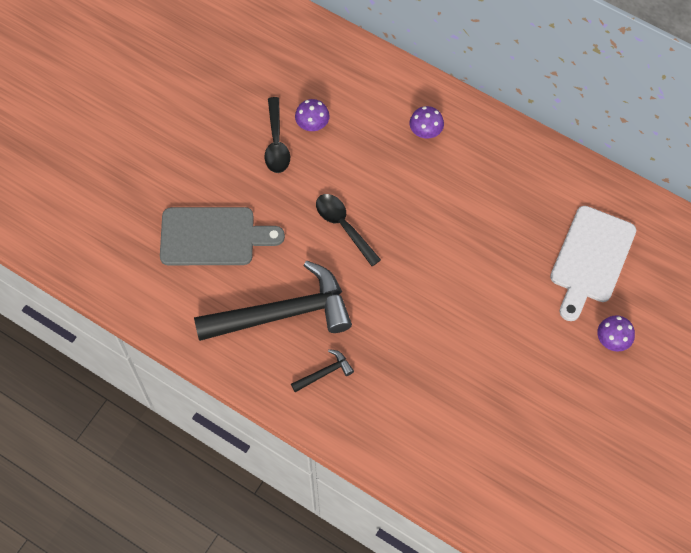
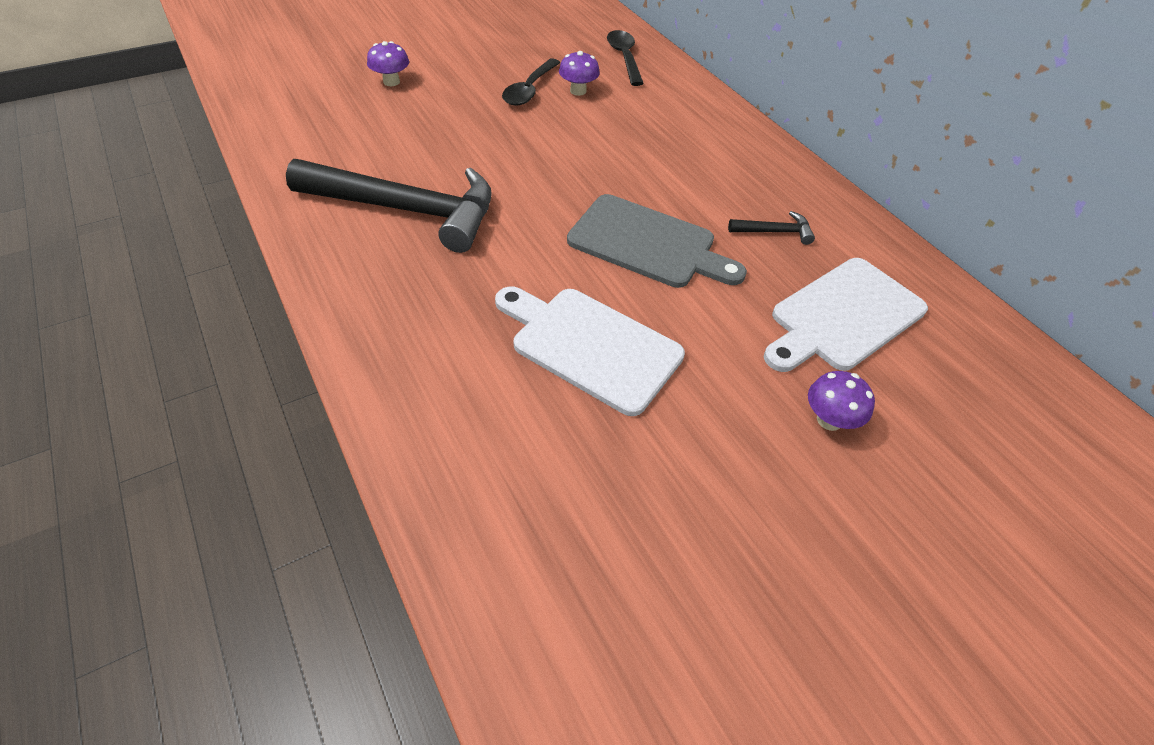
camera: 25 degrees right, 15 degrees down
grey cutting board [160,207,285,265] -> grey cutting board moved to [567,194,747,288]
black hammer [291,349,354,392] -> black hammer moved to [728,211,815,245]
black spoon [316,194,381,266] -> black spoon moved to [607,30,644,86]
purple mushroom [409,106,444,138] -> purple mushroom moved to [367,41,409,86]
none -> white cutting board [495,286,685,416]

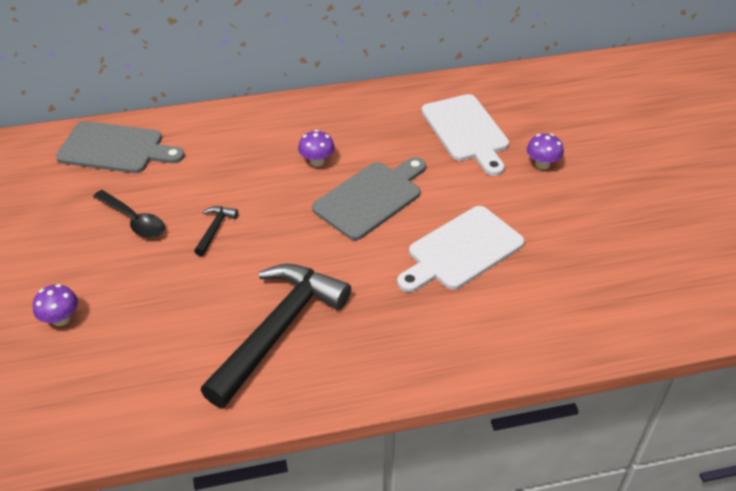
camera: 70 degrees left, 5 degrees down
purple mushroom [559,51,600,96] -> purple mushroom moved to [298,130,335,167]
black spoon [607,30,644,86] -> grey cutting board [56,121,185,173]
black hammer [728,211,815,245] -> black hammer moved to [194,206,238,256]

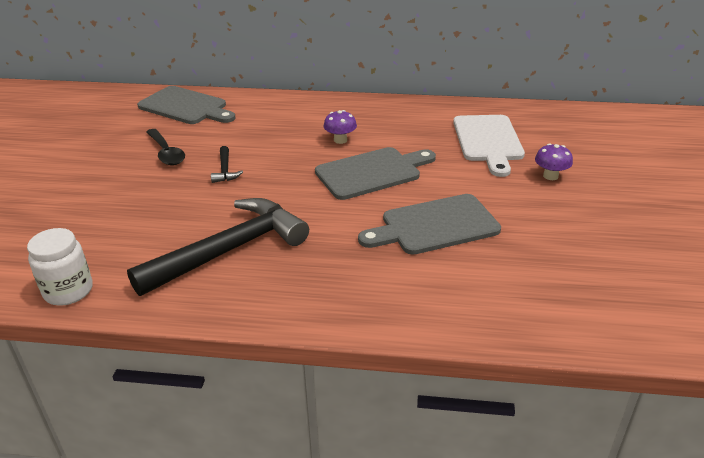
camera: 20 degrees right, 10 degrees down
purple mushroom [33,284,78,326] -> none
black hammer [194,206,238,256] -> black hammer turned 135 degrees clockwise [211,146,243,183]
white cutting board [397,206,525,292] -> grey cutting board [358,194,501,255]
none -> white jar [27,228,93,306]

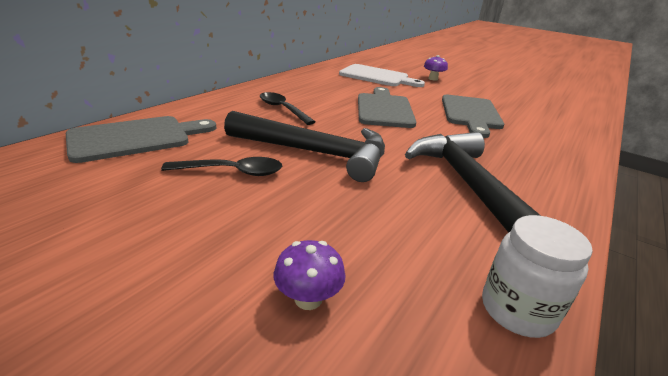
camera: 65 degrees left, 5 degrees down
black hammer [211,146,243,183] -> black hammer [224,111,385,182], size x2.48
purple mushroom [323,110,357,144] -> purple mushroom moved to [274,240,346,310]
none -> black spoon [260,92,315,125]

